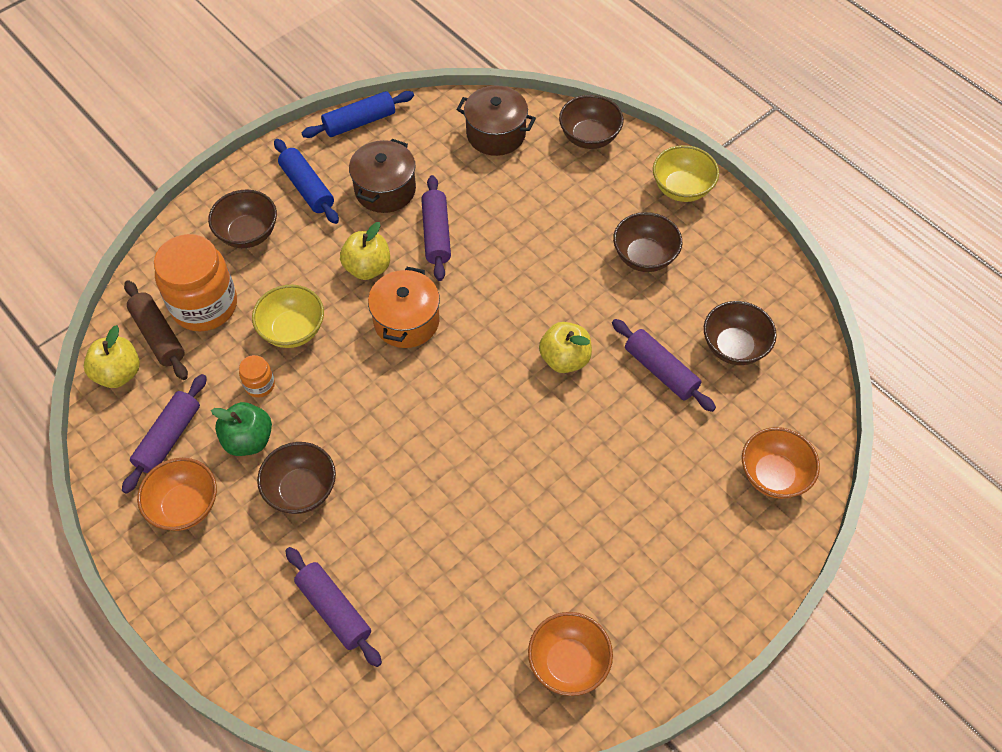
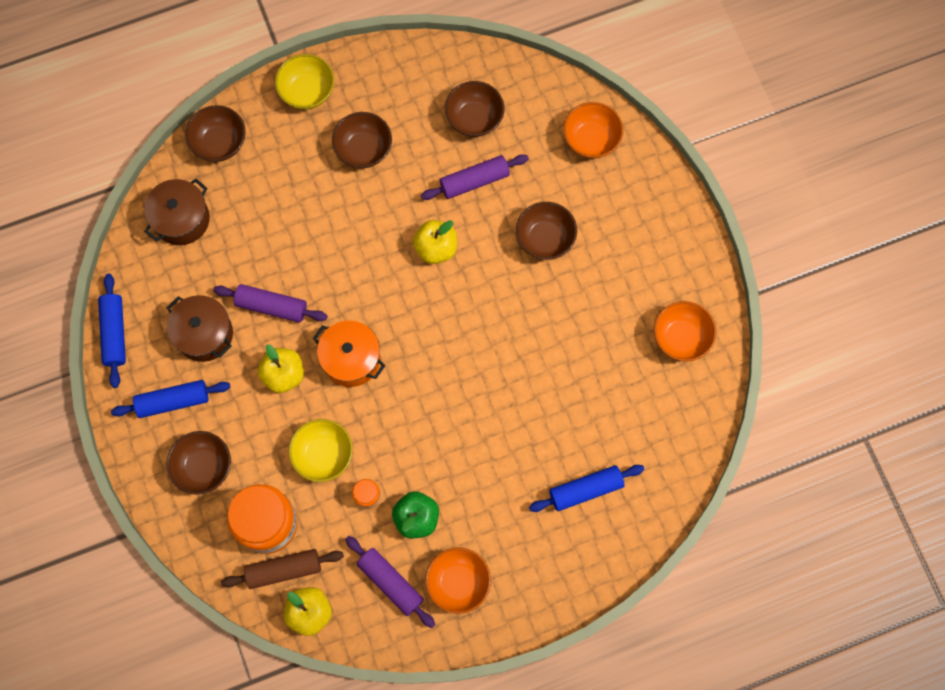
camera: 70 degrees left, 15 degrees up
brown bowl [257,442,336,514] -> brown bowl moved to [516,202,577,260]
purple rolling pin [285,547,382,667] -> blue rolling pin [529,465,644,512]

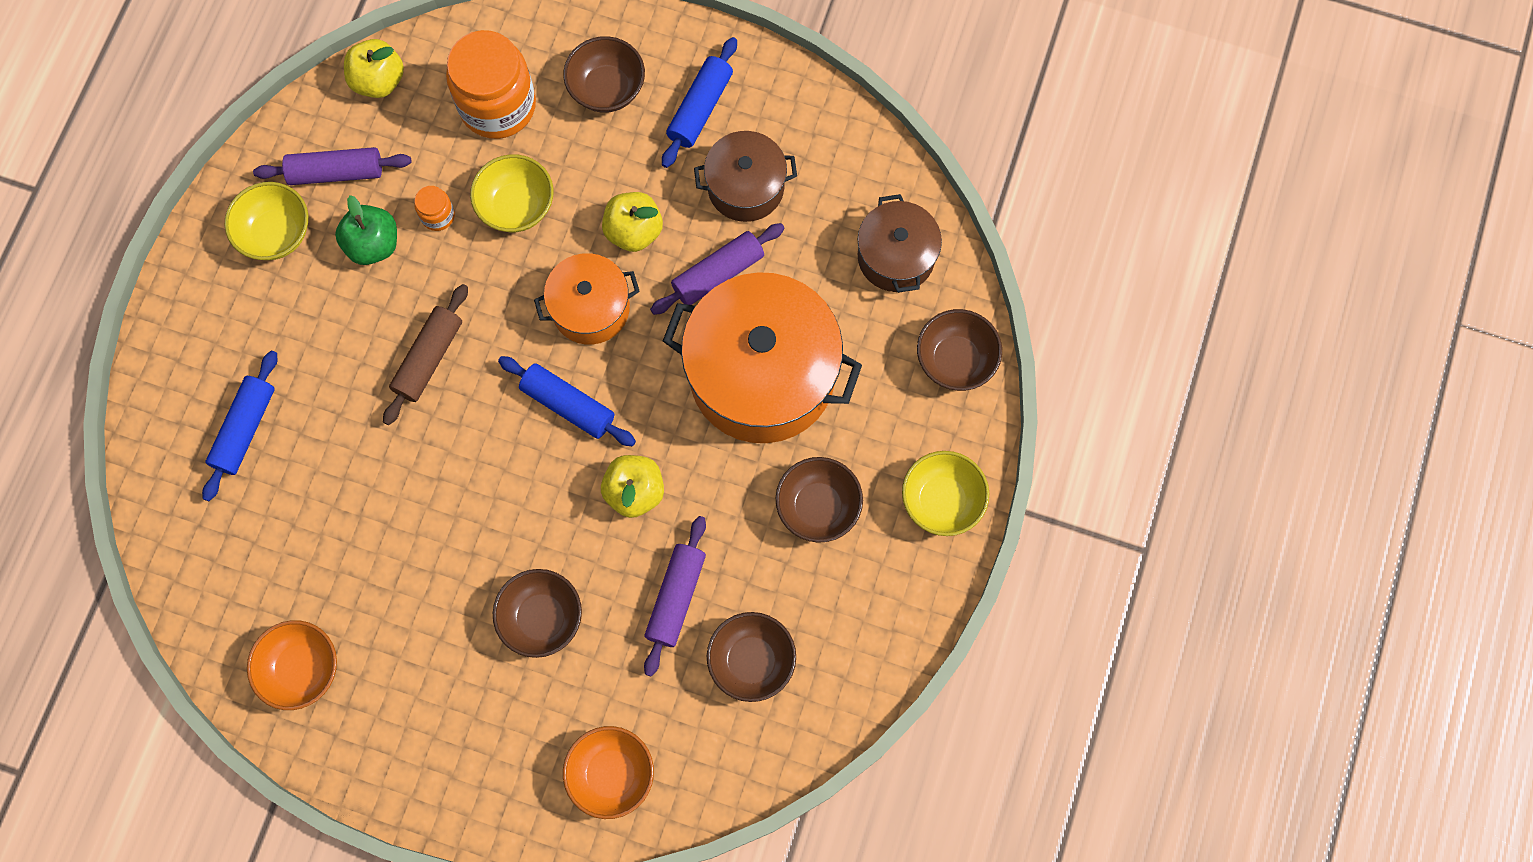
camera: 130 degrees right, 0 degrees up
blue rolling pin [98,274,126,388] -> blue rolling pin moved to [498,356,636,446]
brown rolling pin [221,549,344,589] -> brown rolling pin moved to [383,284,468,425]
orange bowl [425,547,491,614] -> yellow bowl [225,182,308,260]
none -> orange pot [663,272,862,443]

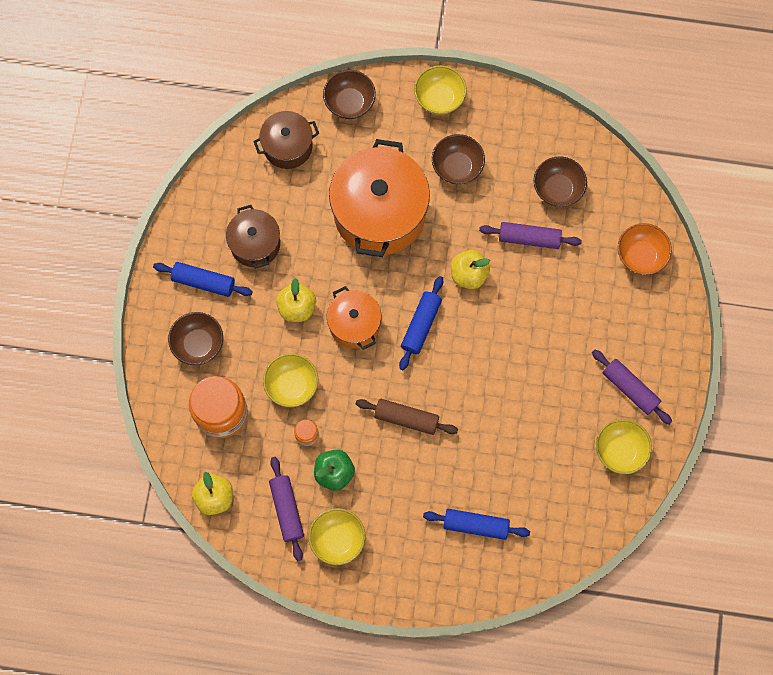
camera: 100 degrees left, 0 degrees up
orange bowl [247,620,337,710] -> yellow bowl [596,419,652,474]
brown bowl [493,569,582,658] -> none
purple rolling pin [650,223,785,315] -> purple rolling pin moved to [592,349,672,425]

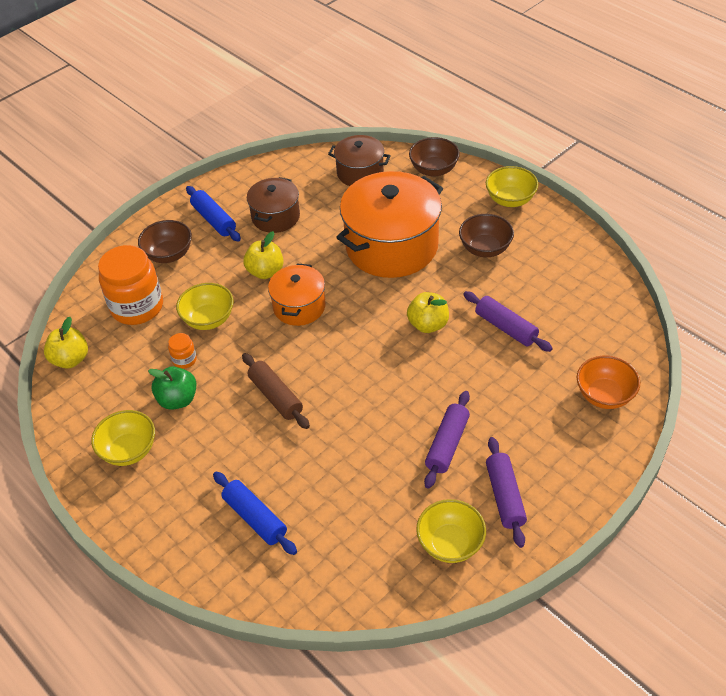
camera: 40 degrees right, 25 degrees down
purple rolling pin [269,457,304,561] -> purple rolling pin moved to [424,391,470,489]
blue rolling pin [399,276,443,370] -> none
brown bowl [534,156,587,207] -> none

